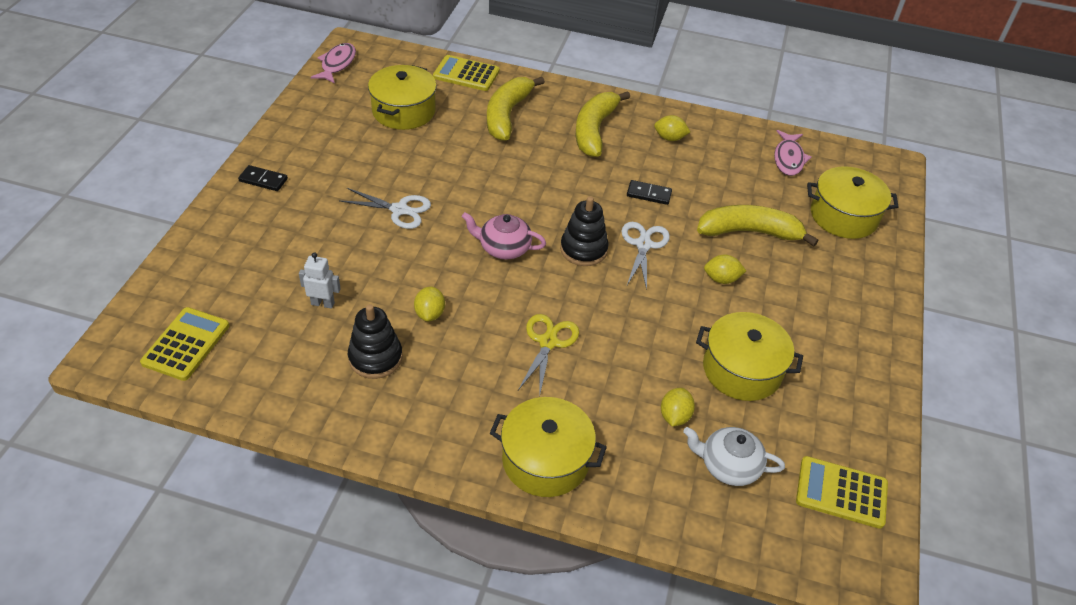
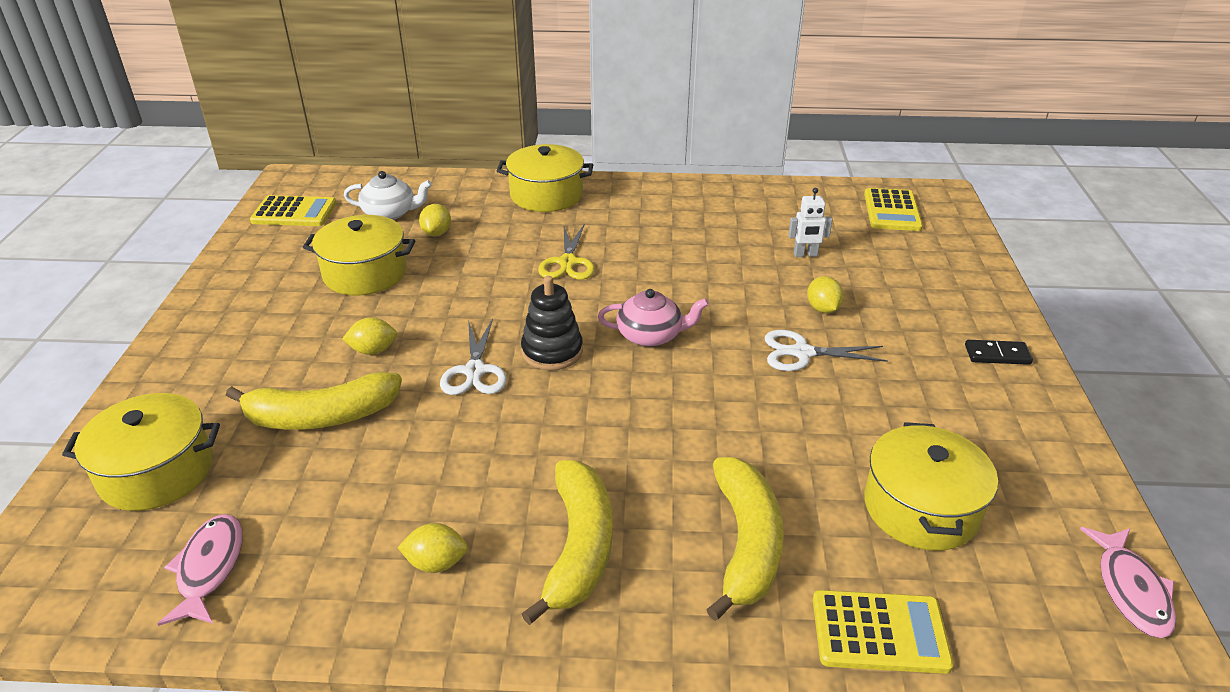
camera: 170 degrees right, 10 degrees down
black stacking toy [348,304,403,379] -> none
yellow lemon [414,287,445,322] -> yellow lemon moved to [807,276,844,313]
black domino [627,180,672,205] -> none

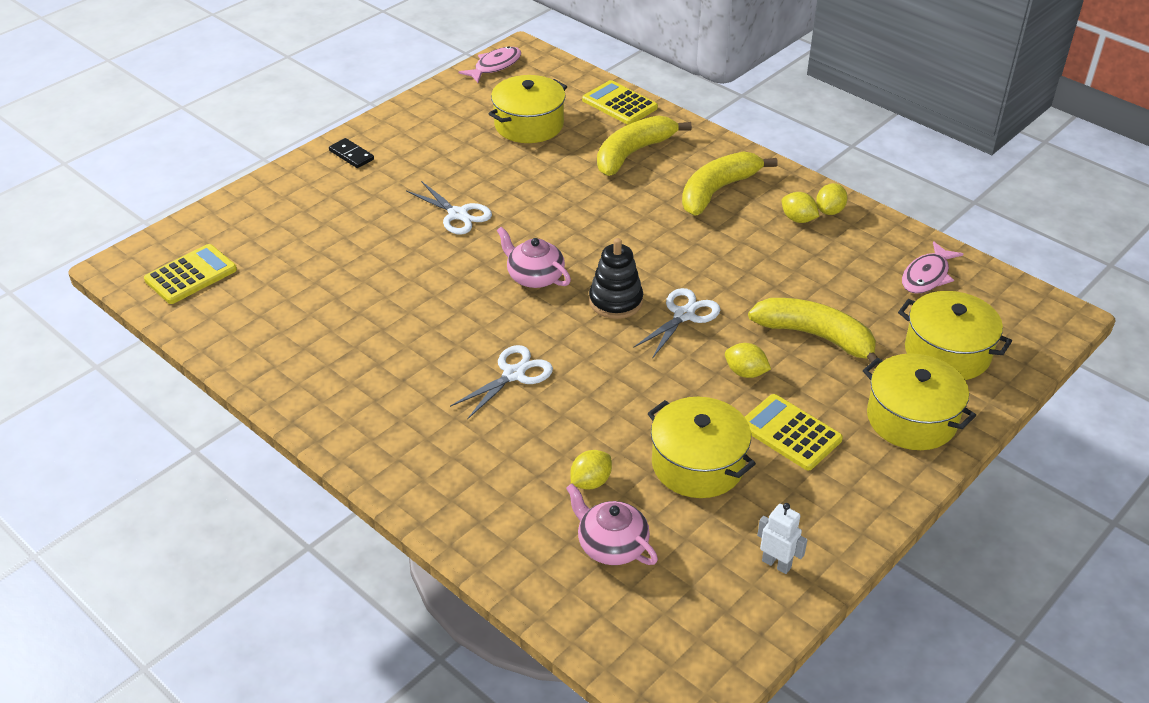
camera: 140 degrees left, 5 degrees up
yellow calculator [250,195,337,226] -> yellow calculator moved to [745,394,843,470]
white teapot [344,171,432,220] -> pink teapot [566,483,658,565]
yellow pot [497,144,593,212] -> yellow pot moved to [863,353,976,450]
yellow scissors [538,223,595,280] -> white scissors [450,345,553,420]
white robot [788,188,833,257] -> white robot moved to [757,503,807,574]
yellow lemon [807,276,844,313] -> yellow lemon moved to [816,183,848,215]

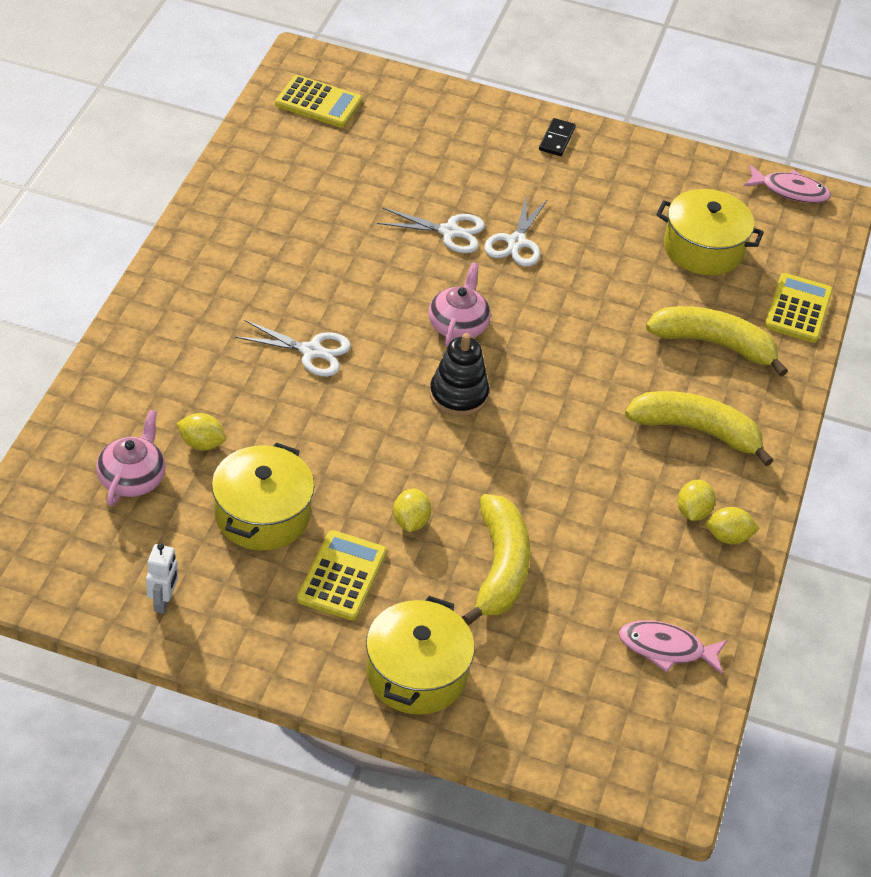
camera: 60 degrees right, 5 degrees up
white scissors [633,288,720,359] -> white scissors moved to [377,207,485,253]
yellow pot [898,291,1012,380] -> none

